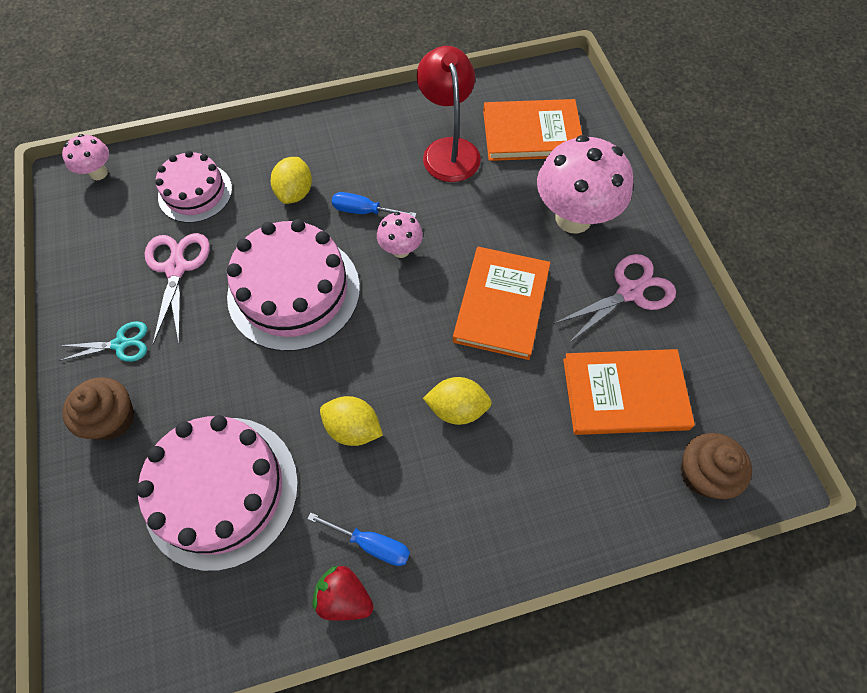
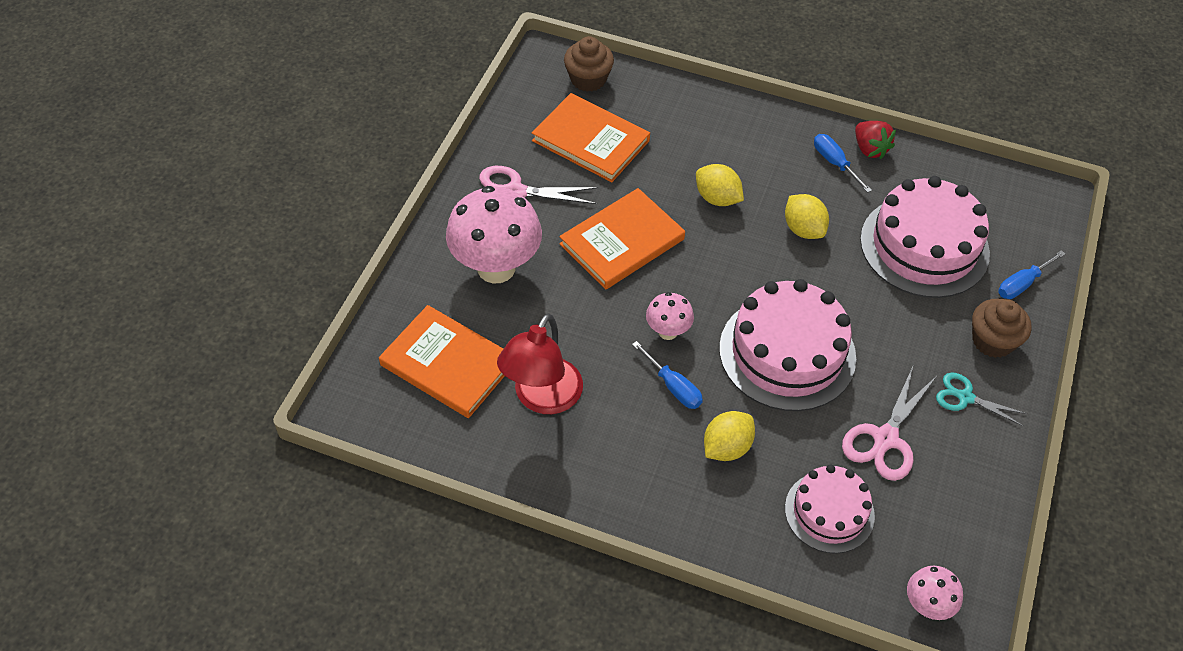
camera: 145 degrees left, 10 degrees down
none -> blue screwdriver [998,250,1065,299]

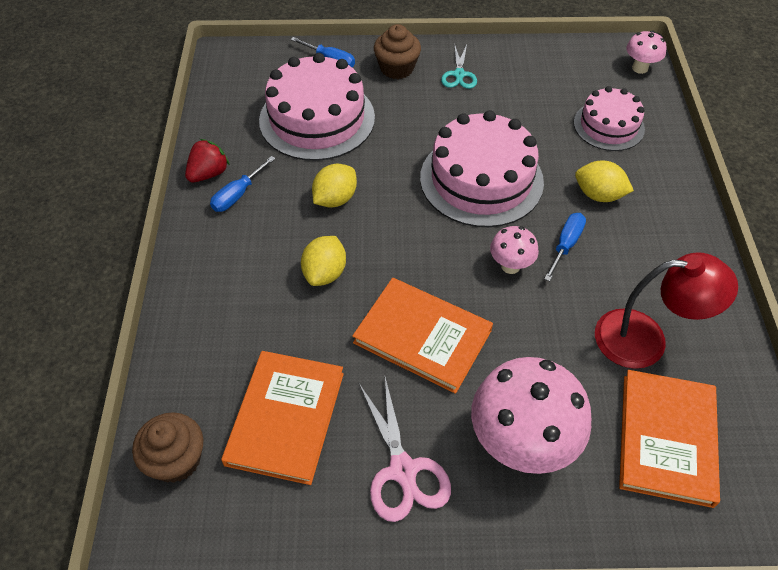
camera: 110 degrees left, 0 degrees up
pink scissors [842,367,936,481] -> none

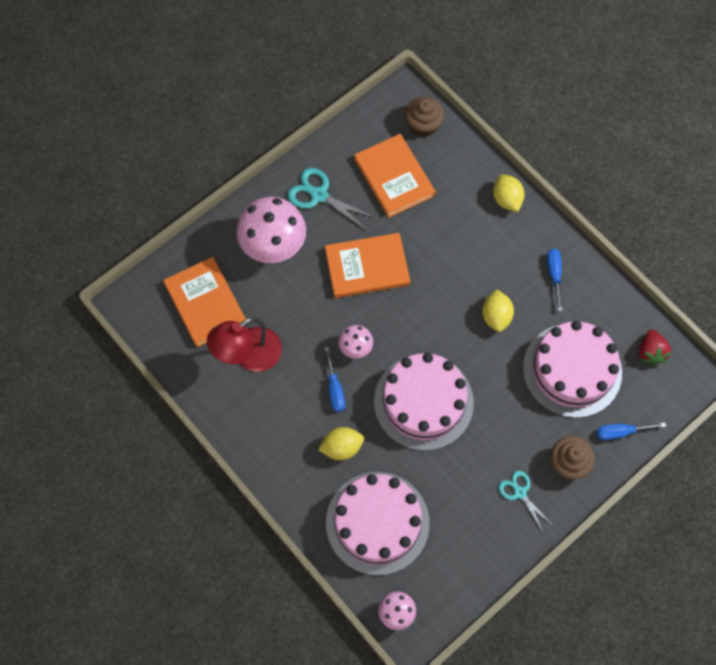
camera: 140 degrees right, 15 degrees up
red strawberry [185,139,230,182] -> red strawberry moved to [639,330,671,365]
yellow lemon [301,236,346,286] -> yellow lemon moved to [493,174,525,212]
pink scissors [359,377,451,522] -> turquoise scissors [287,168,376,230]
pink cake [574,86,645,151] -> pink cake [326,472,430,575], size x1.66

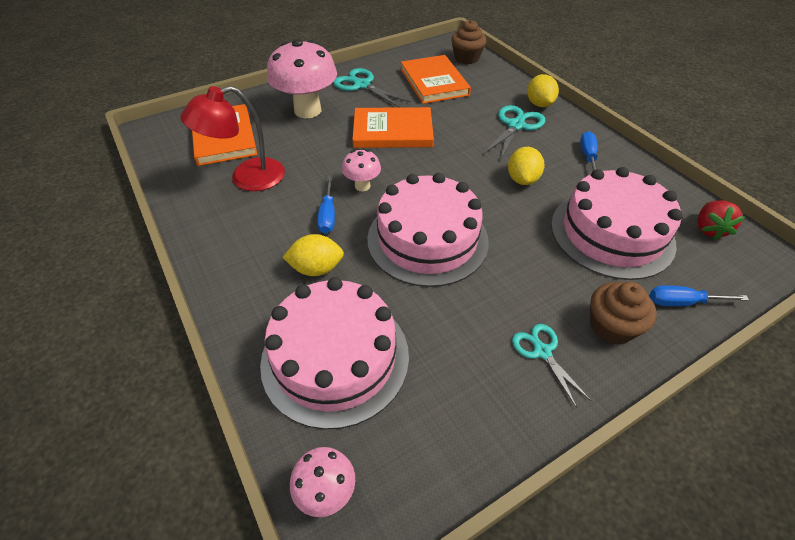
camera: 10 degrees right, 20 degrees down
none -> turquoise scissors [483,105,545,160]

